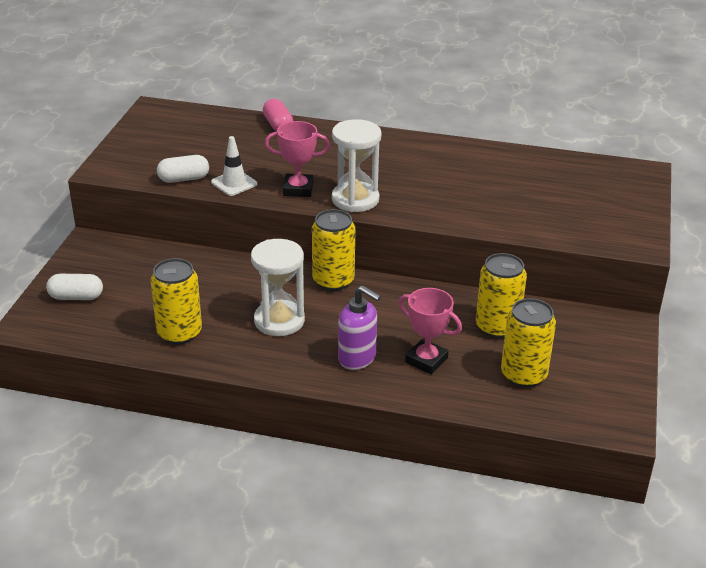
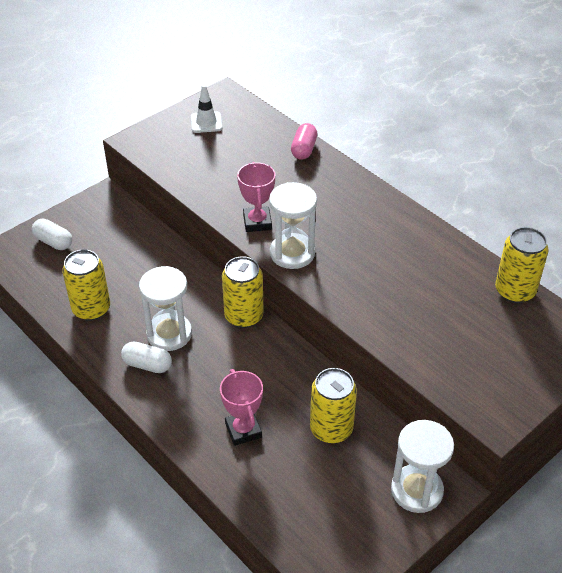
camera: 35 degrees right, 10 degrees up
white capsule [157,155,209,183] -> white capsule moved to [121,341,172,373]
white traffic cone [211,136,258,196] -> white traffic cone moved to [191,85,222,133]
pink trophy [265,121,330,197] -> pink trophy turned 45 degrees clockwise [237,162,275,232]
purple soap dispenser [338,285,381,370] -> none
yellow can [501,298,556,388] -> yellow can moved to [495,227,549,303]
none -> white hourglass [391,420,454,513]

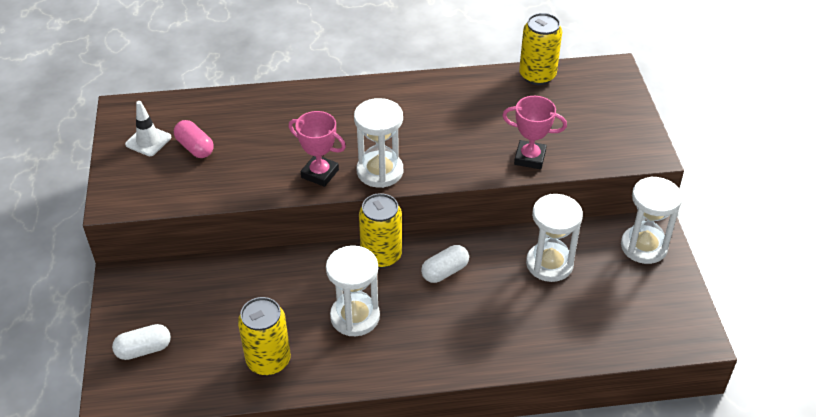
camera: 55 degrees left, 0 degrees up
white capsule [121,341,172,373] -> white capsule moved to [421,245,469,283]
pink trophy [220,369,263,446] -> pink trophy moved to [502,96,567,169]
pink capsule [291,123,317,160] -> pink capsule moved to [174,120,214,158]
yellow can [310,368,357,443] -> white hourglass [526,194,583,282]

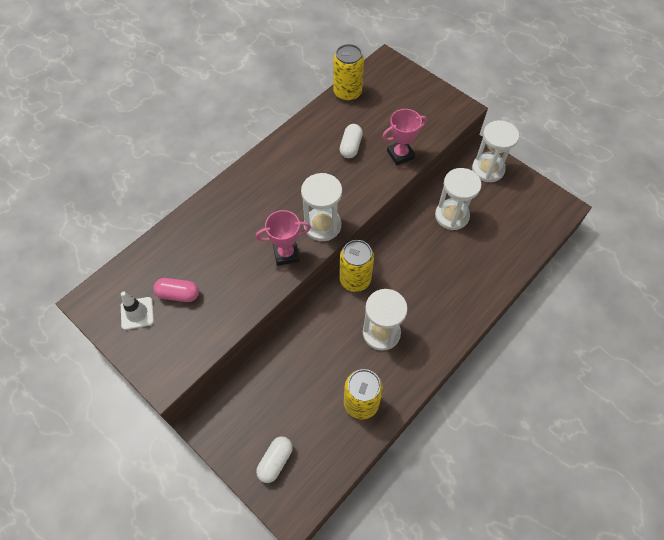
camera: 40 degrees left, 15 degrees up
white capsule [421,245,469,283] -> white capsule moved to [339,124,363,158]

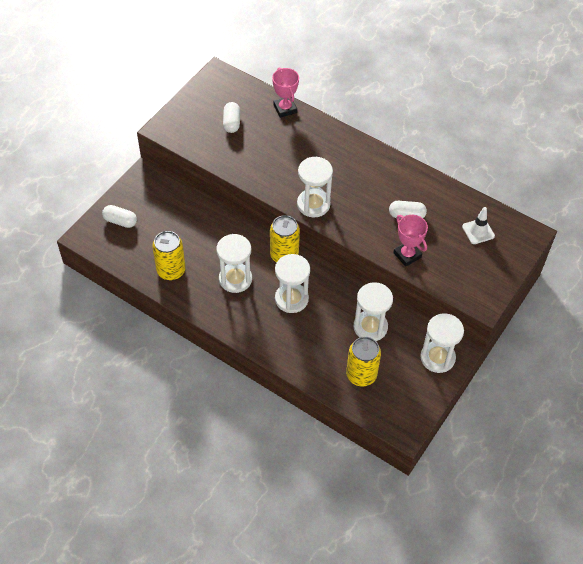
camera: 80 degrees right, 5 degrees down
white traffic cone [121,291,154,330] -> white traffic cone moved to [462,207,495,244]
pink capsule [153,278,199,302] -> white capsule [223,102,240,133]
pink trophy [256,210,311,266] -> pink trophy moved to [272,67,299,118]
yellow can [333,44,364,101] -> yellow can moved to [346,337,381,387]
none -> white hourglass [275,254,310,313]

